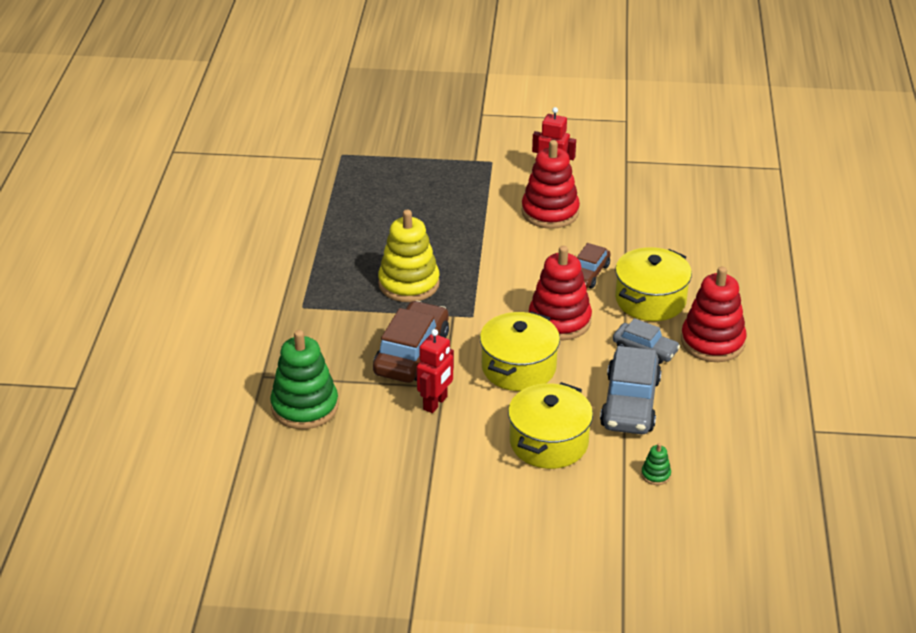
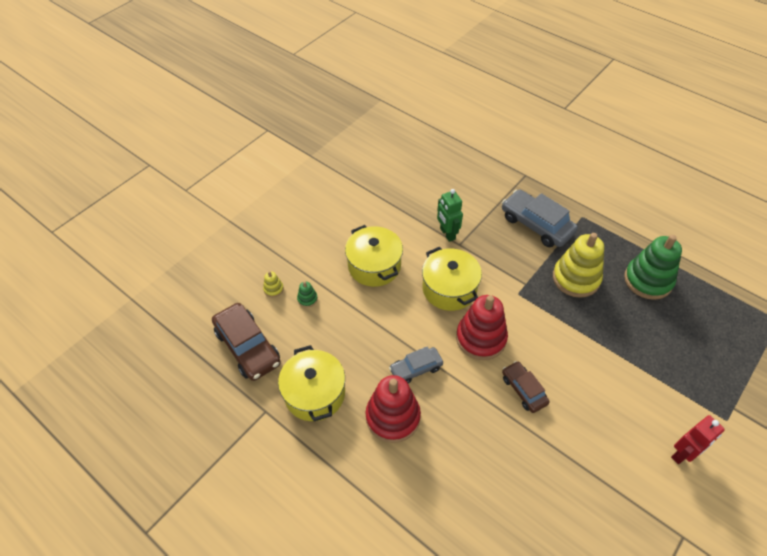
camera: 125 degrees right, 15 degrees up
green stacking toy [270,330,338,429] -> green stacking toy moved to [624,235,682,300]
brown car [373,300,449,383] -> brown car moved to [212,303,281,381]
red robot [417,329,454,413] -> green robot [437,189,463,242]
red stacking toy [522,140,580,229] -> none
grey car [600,346,661,434] -> grey car moved to [502,189,578,247]
yellow pot [615,247,692,321] -> yellow pot moved to [278,345,345,421]
none -> yellow stacking toy [263,271,284,297]

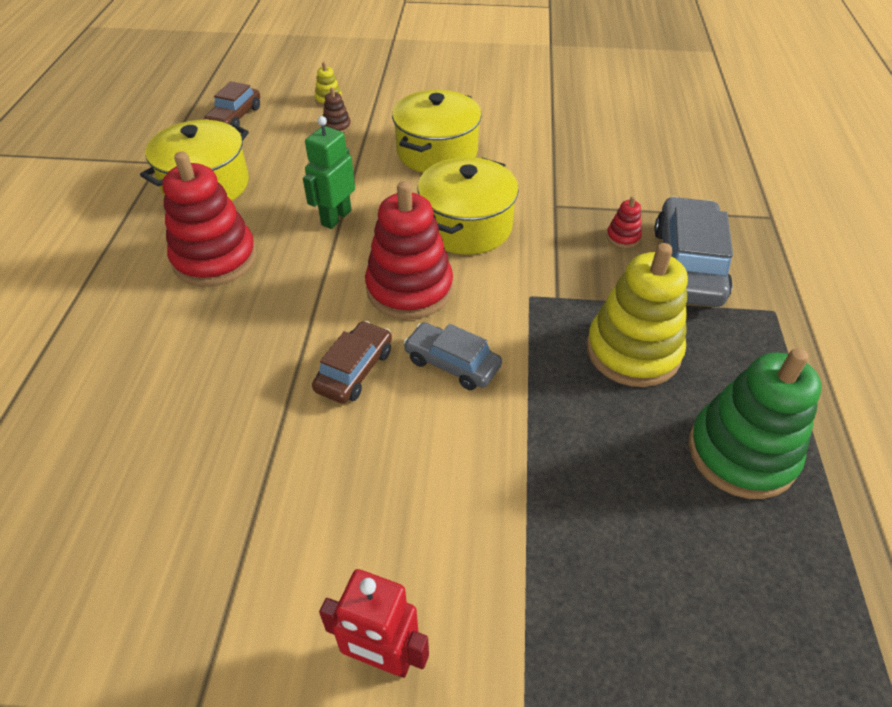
camera: 55 degrees right, 5 degrees down
brown car [212,303,281,381] -> brown car [204,81,260,126], size x0.59
green stacking toy [297,282,318,308] -> brown stacking toy [323,87,351,133]
grey car [389,347,443,383] -> grey car moved to [403,322,502,390]
green robot [437,189,463,242] -> green robot moved to [303,116,355,229]
none -> red stacking toy [607,196,642,248]

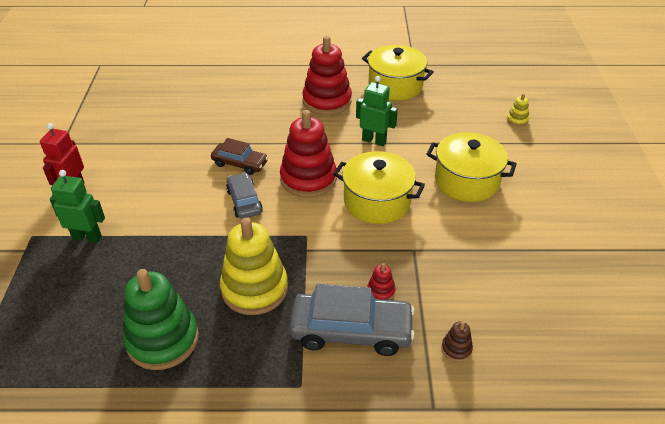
camera: 85 degrees right, 5 degrees down
brown car [204,81,260,126] -> none
brown stacking toy [323,87,351,133] -> brown stacking toy moved to [442,321,473,362]
grey car [403,322,502,390] -> grey car turned 45 degrees counterclockwise [226,173,263,219]
none -> green robot [50,170,105,243]

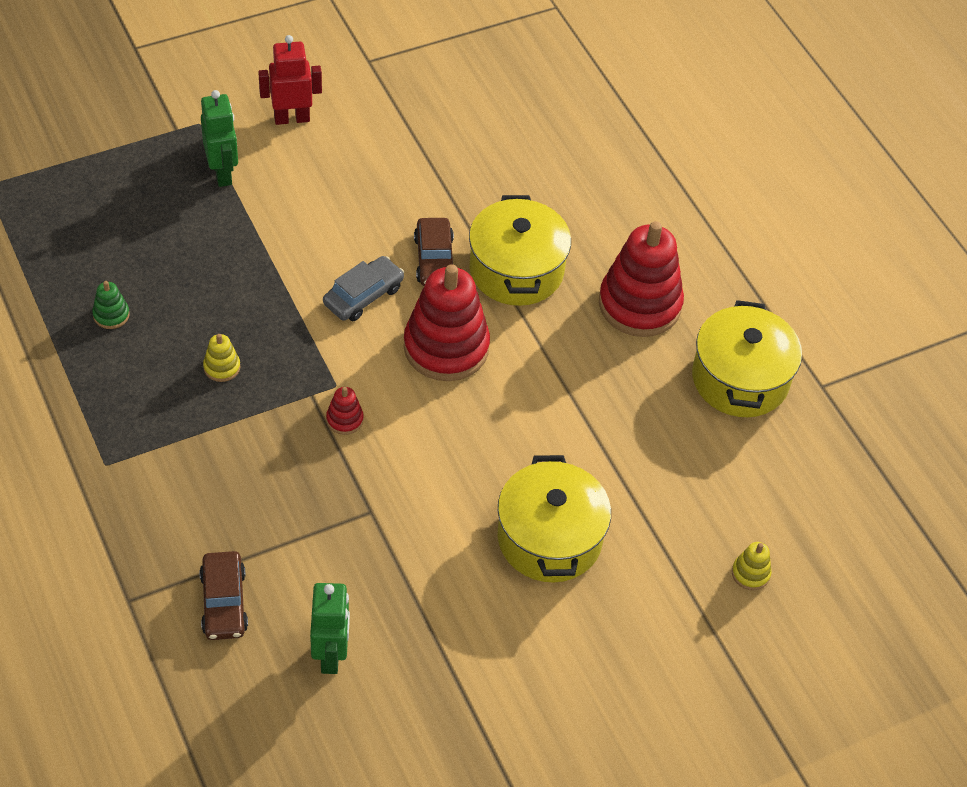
camera: 60 degrees right, 10 degrees up
green stacking toy [123,269,199,370] -> green stacking toy [92,281,130,329], size x0.42
yellow stacking toy [220,218,288,315] -> yellow stacking toy [203,334,240,382], size x0.42
grey car [289,284,415,356] -> none
yellow pot [333,151,425,224] -> yellow pot moved to [469,195,571,306]
green robot [356,76,398,146] -> green robot moved to [310,583,350,674]
red stacking toy [367,263,396,300] -> red stacking toy moved to [326,387,364,435]
brown stacking toy [442,321,473,362] -> brown car [199,551,248,640]

